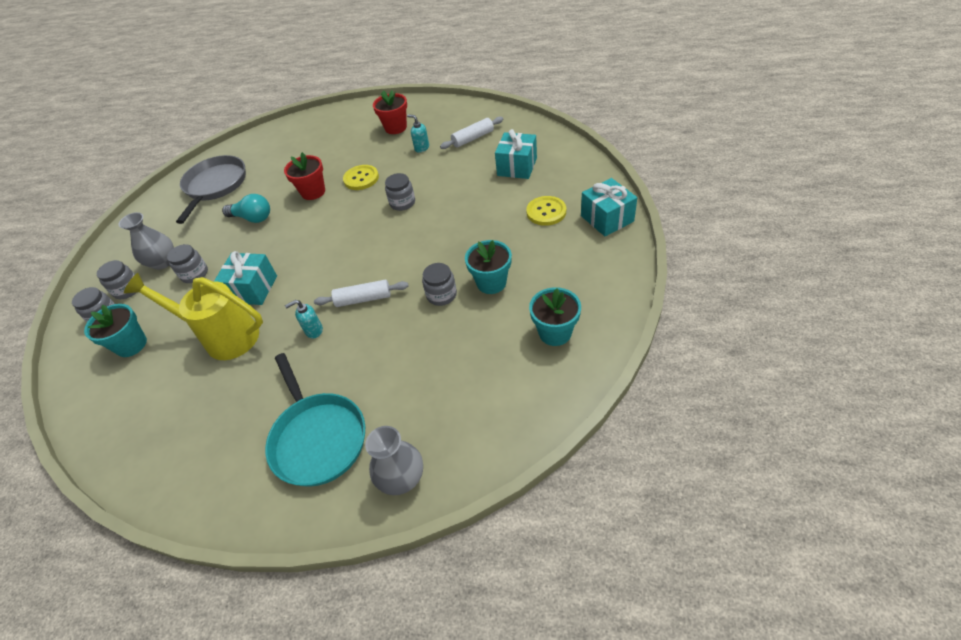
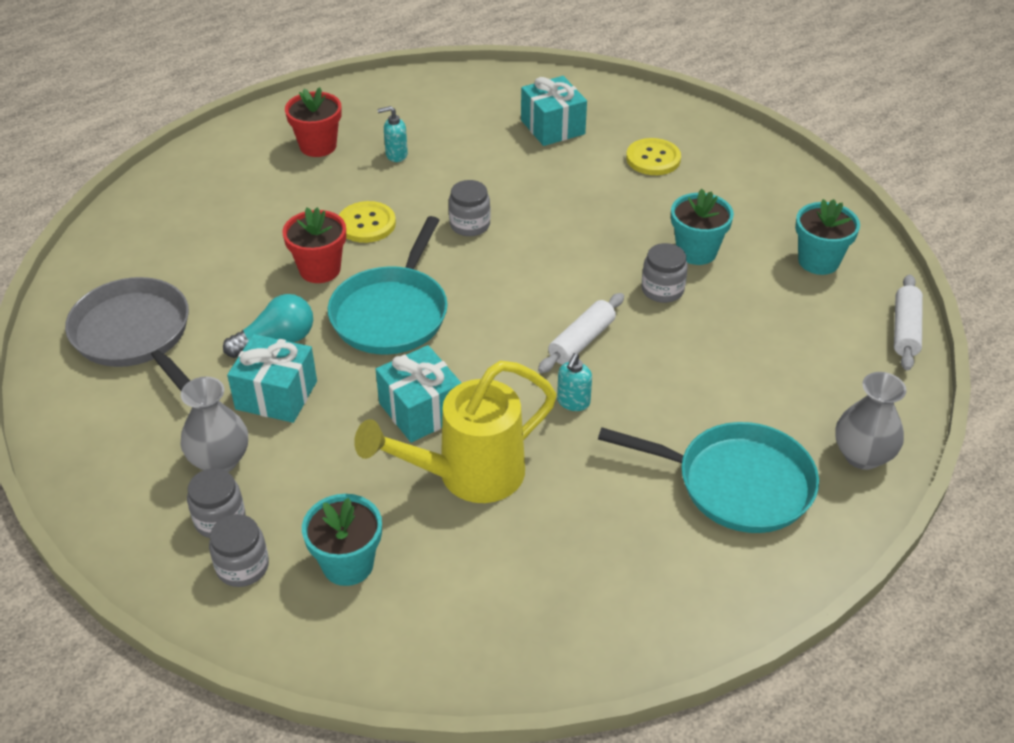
camera: 50 degrees left, 5 degrees down
grey jar [167,244,208,283] -> none
white rolling pin [440,117,503,149] -> white rolling pin moved to [894,274,923,371]
turquoise gift [581,178,637,236] -> turquoise gift moved to [227,334,317,423]
none -> turquoise pan [328,216,448,355]

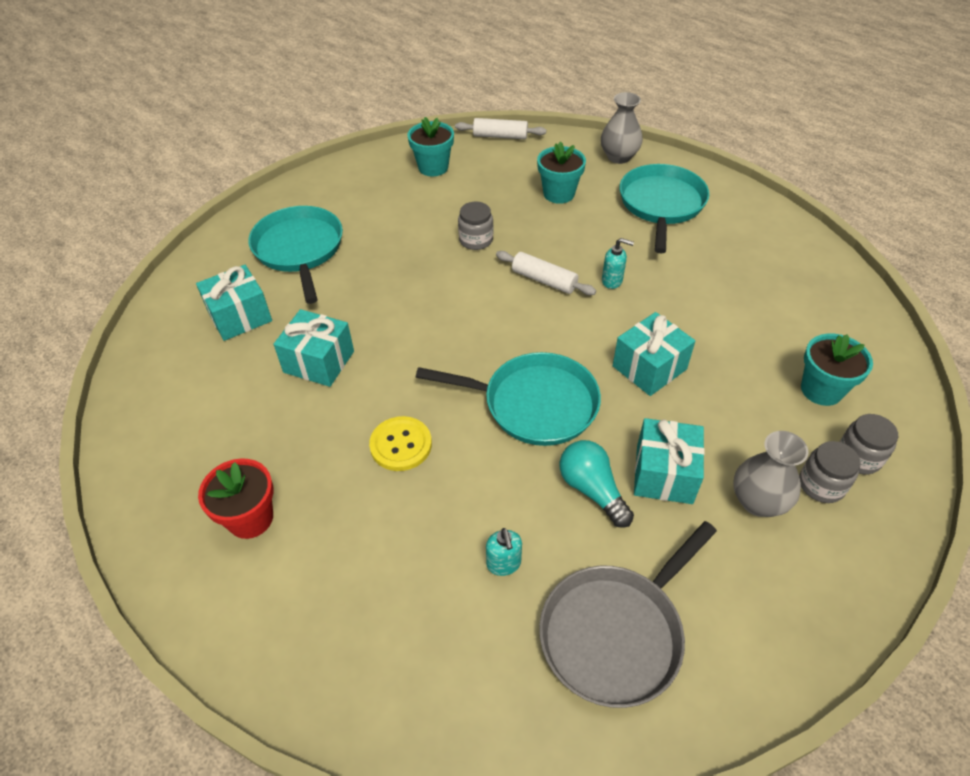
camera: 95 degrees left, 5 degrees up
red flower pot [283,207,346,283] -> none
yellow watering can [354,361,557,503] -> none
turquoise soap dispenser [377,106,408,162] -> turquoise soap dispenser moved to [486,528,522,576]
grey jar [449,180,490,236] -> none
yellow button [626,138,681,175] -> turquoise pan [248,206,343,304]
turquoise flower pot [671,189,734,265] -> turquoise flower pot moved to [537,141,586,204]
none -> turquoise gift [273,309,354,387]

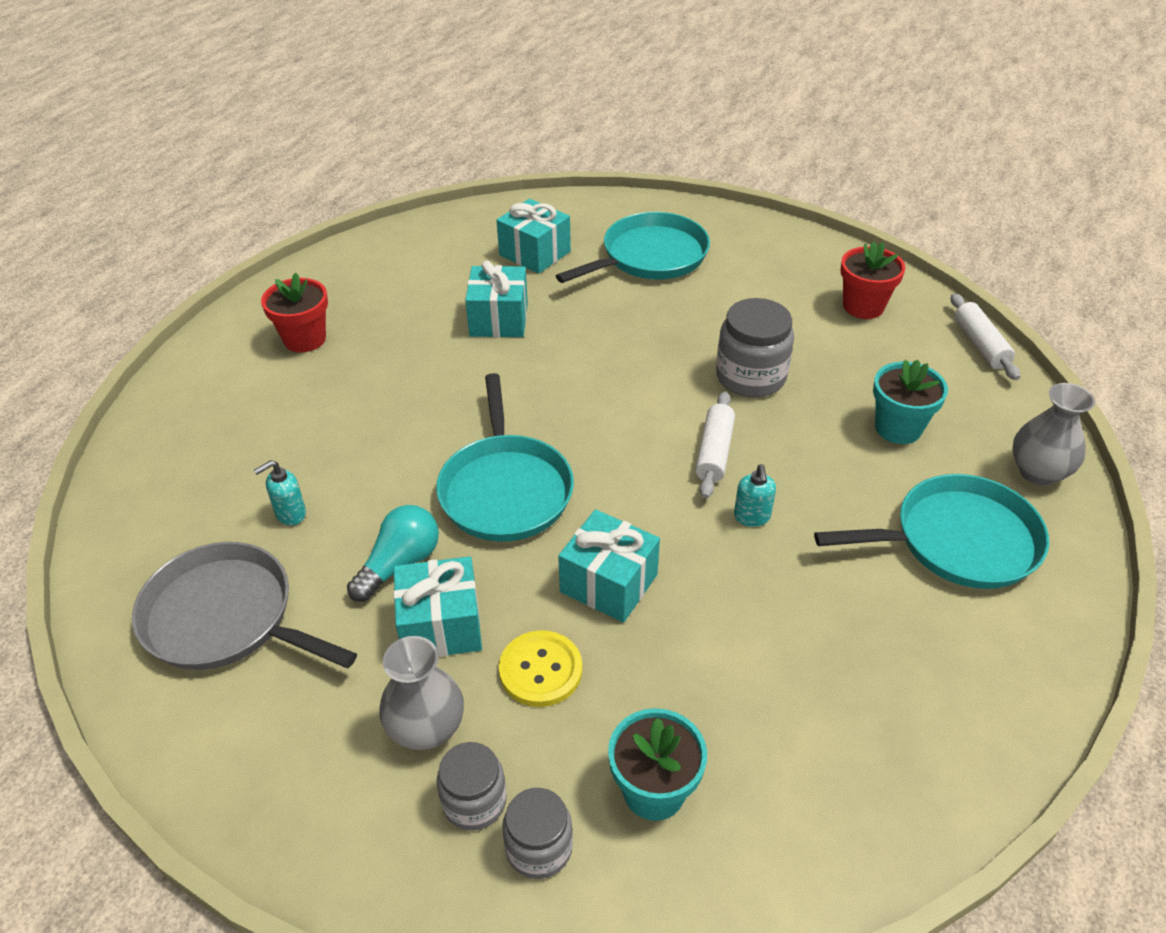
camera: 70 degrees right, 5 degrees down
yellow button [369,416,432,471] -> yellow button moved to [499,630,582,707]
turquoise flower pot [408,117,454,176] -> red flower pot [840,241,905,319]
grey jar [458,202,493,250] -> grey jar [716,298,794,397], size x1.57

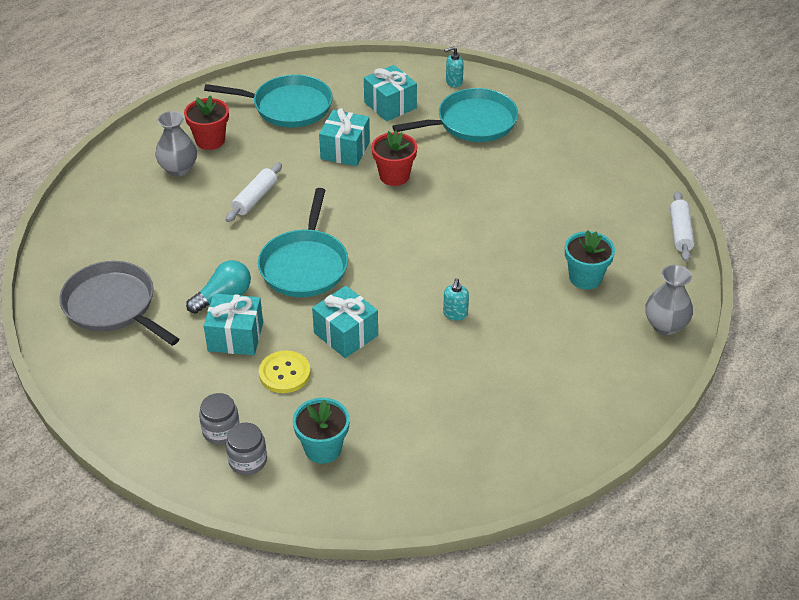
camera: 15 degrees right, 0 degrees up
turquoise soap dispenser [254,460,306,526] -> turquoise soap dispenser moved to [444,46,464,87]
grey vase [379,636,464,750] -> grey vase moved to [155,111,197,176]
white rolling pin [695,391,735,499] -> white rolling pin moved to [226,163,282,222]
grey jar [716,298,794,397] -> none
turquoise pan [814,474,1049,589] -> turquoise pan moved to [204,74,333,128]
red flower pot [840,241,905,319] -> red flower pot moved to [371,130,417,186]

